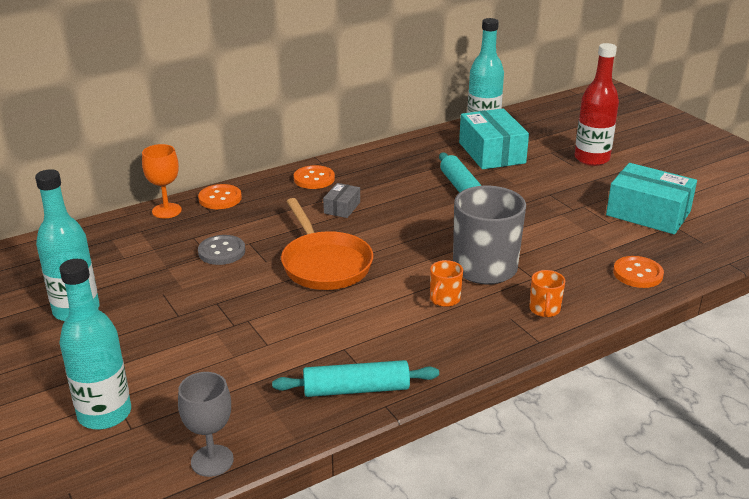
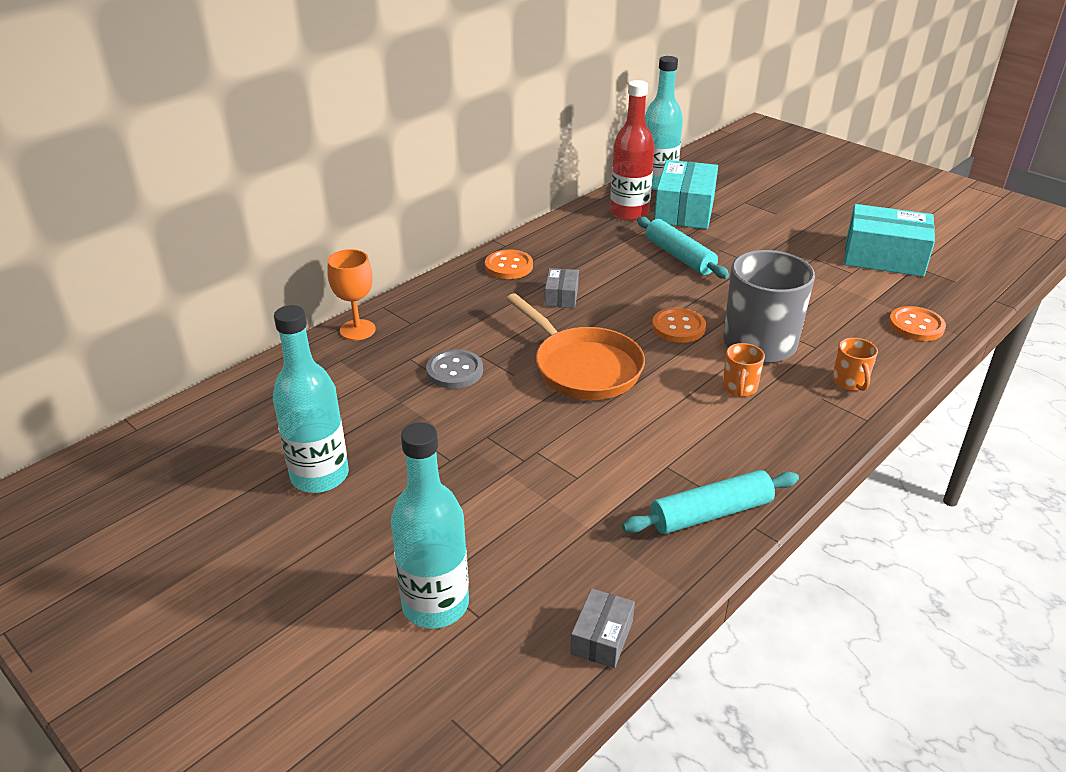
camera: 15 degrees left, 5 degrees up
grey goblet [178,372,234,477] -> grey box [570,588,635,668]
orange button [198,184,242,209] -> orange button moved to [652,308,706,343]
turquoise box [459,108,529,170] -> turquoise box turned 45 degrees clockwise [654,160,718,229]
red bottle [575,43,619,166] -> red bottle moved to [610,80,655,221]

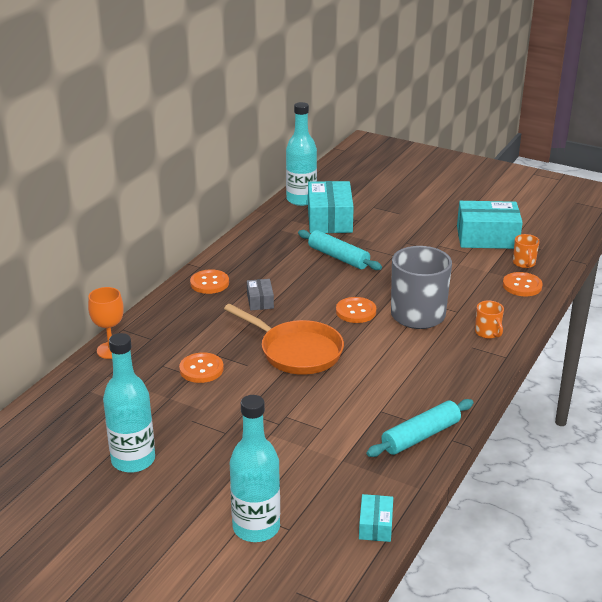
camera: 15 degrees left, 5 degrees down
grey button [426,349,483,389] -> orange button [179,352,224,383]
grey box [570,588,635,668] -> turquoise box [359,494,393,542]
red bottle [610,80,655,221] -> none
orange mug [723,343,765,397] -> orange mug moved to [513,234,540,268]

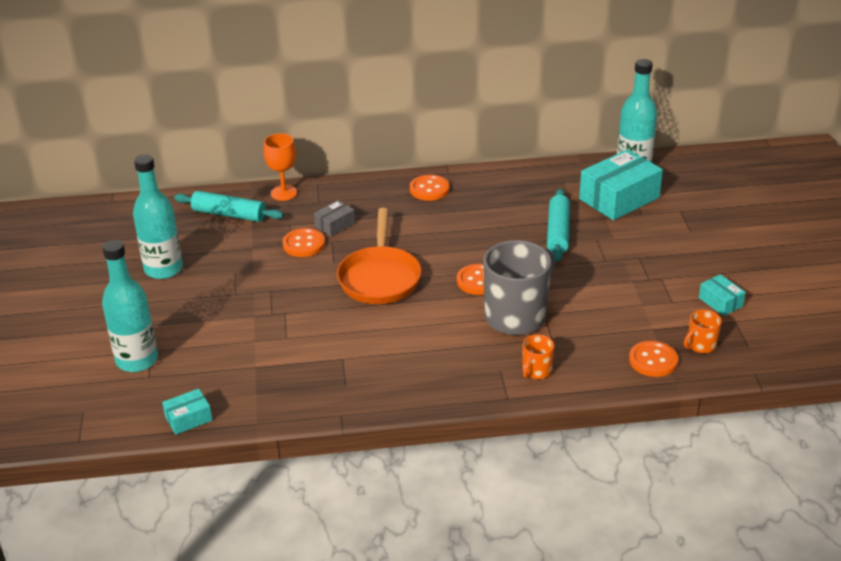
camera: 55 degrees right, 5 degrees up
grey box [247,279,274,310] -> grey box moved to [314,200,355,236]
turquoise rolling pin [367,399,474,457] -> turquoise rolling pin moved to [174,191,284,222]
turquoise box [457,201,523,249] -> turquoise box [699,274,746,316], size x0.49

